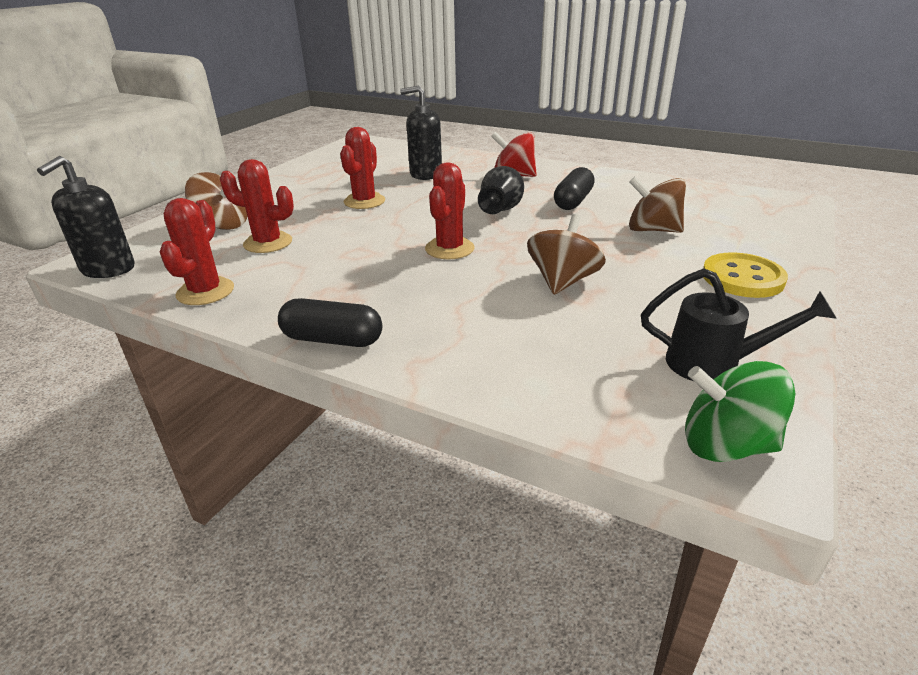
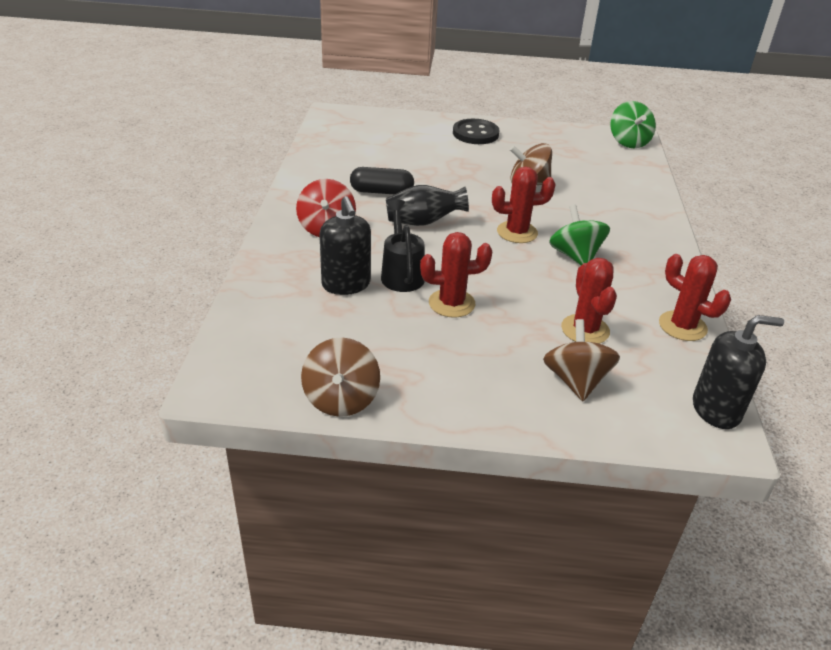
camera: 115 degrees left, 5 degrees up
red cactus [160,198,234,305] -> red cactus turned 60 degrees clockwise [659,254,731,341]
black capsule [278,298,382,347] -> none
brown spinning top [629,177,686,233] -> brown spinning top moved to [301,337,380,417]
black watering can [641,269,837,381] -> black watering can moved to [381,200,425,292]
yellow button [703,252,788,298] -> black button [453,119,499,144]
none -> green spinning top [549,204,610,265]

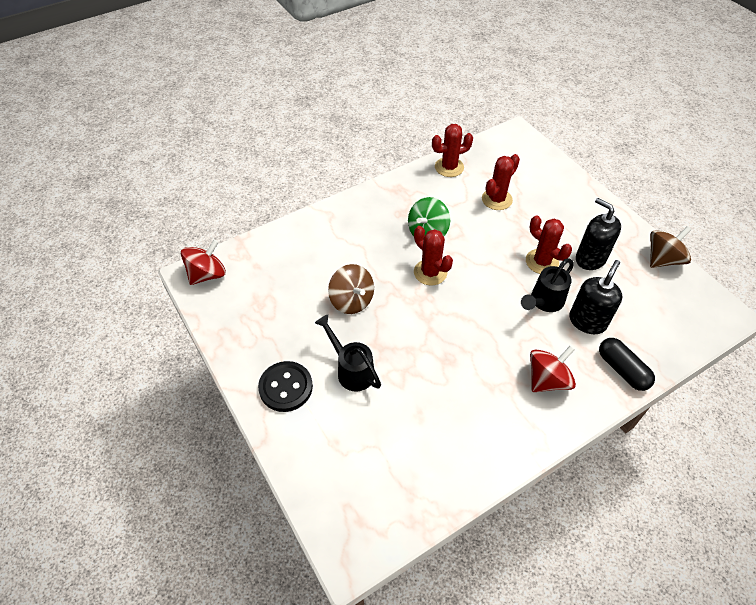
camera: 125 degrees left, 15 degrees up
black capsule [350,167,414,194] -> black capsule moved to [599,338,655,391]
black vase [386,185,469,226] -> none
brown spinning top [543,319,620,401] -> none
green spinning top [610,101,656,148] -> red spinning top [181,240,226,285]
red cactus [659,254,731,341] -> red cactus turned 60 degrees clockwise [432,124,473,177]
black soap dispenser [693,315,784,429] -> black soap dispenser moved to [576,198,621,270]
none -> black watering can [315,315,381,391]

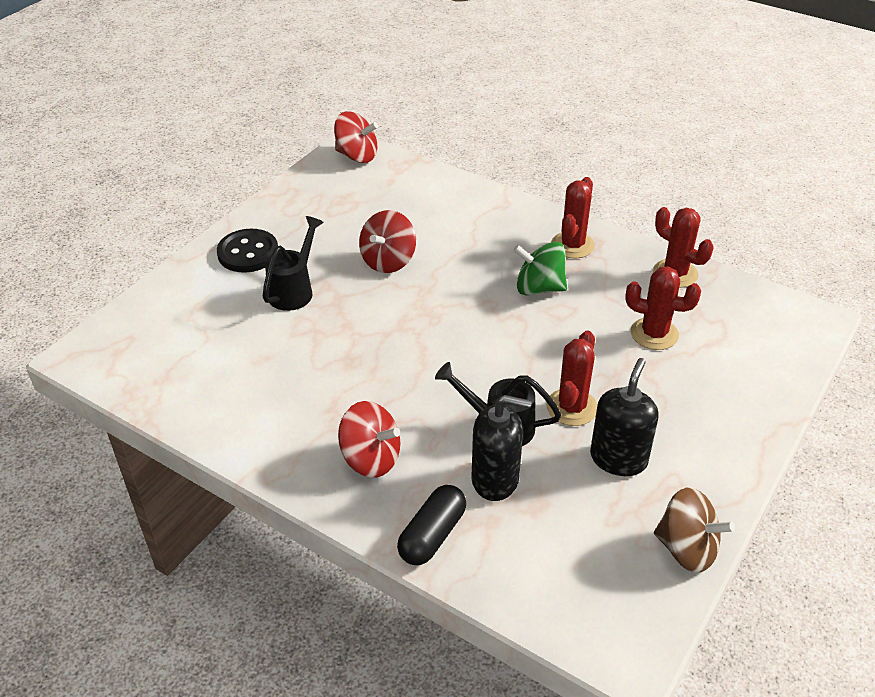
camera: 65 degrees right, 10 degrees down
brown spinning top [328,264,374,314] -> red spinning top [359,210,416,273]
red cactus [414,226,453,286] -> red cactus moved to [551,177,595,258]

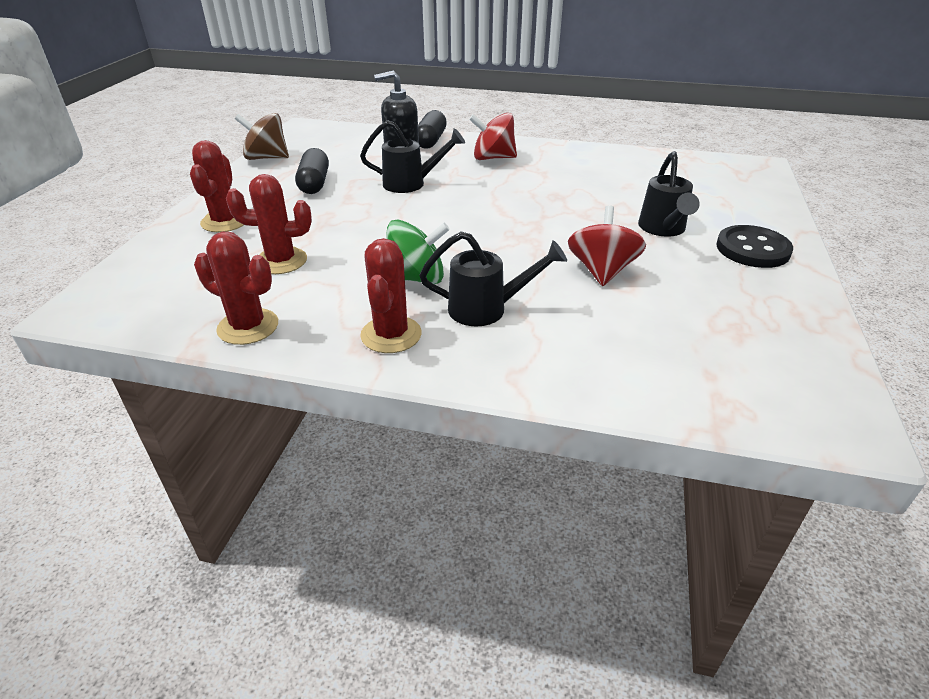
camera: 160 degrees right, 5 degrees down
red spinning top [334,112,378,163] -> none
red cactus [546,331,597,426] -> red cactus moved to [190,140,244,232]
black soap dispenser [590,358,659,476] -> black capsule [295,148,329,194]
none -> black watering can [419,231,567,326]

